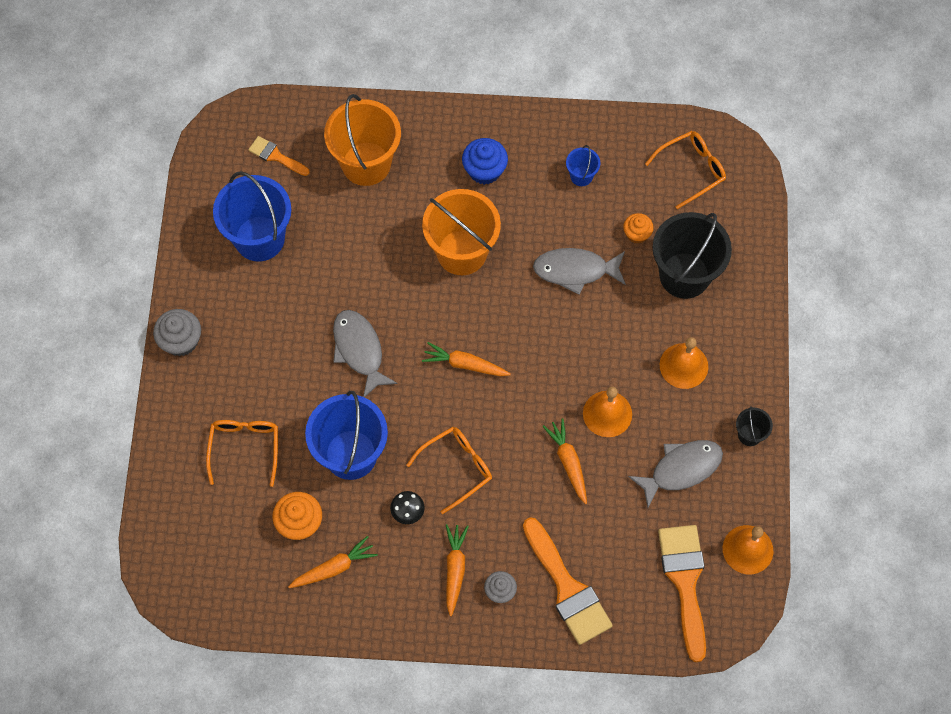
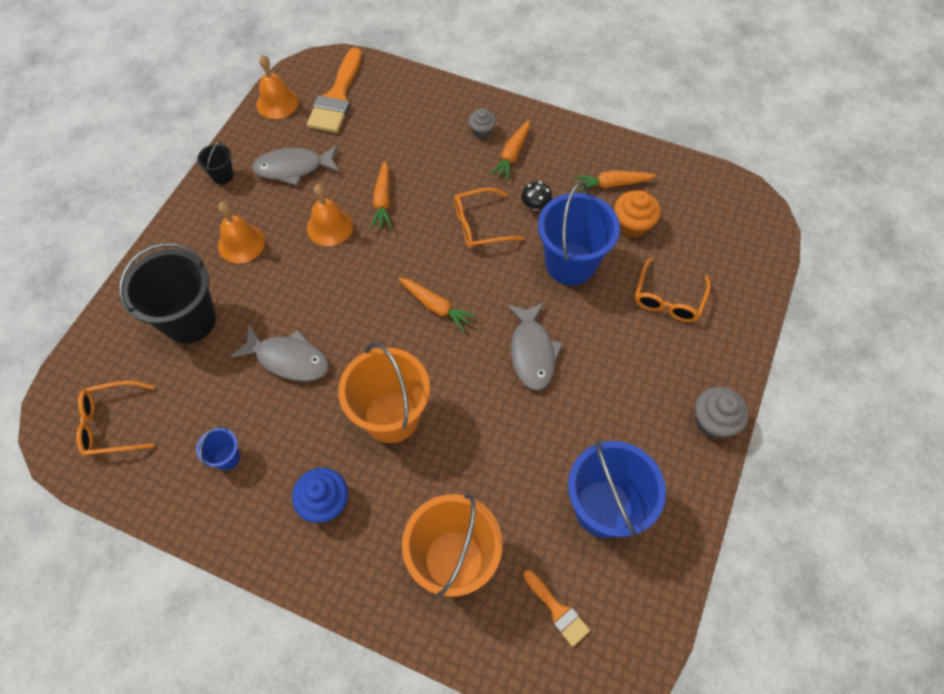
camera: 160 degrees left, 5 degrees down
orange brush [523,517,613,645] -> none
orange cupcake [623,213,654,244] -> none

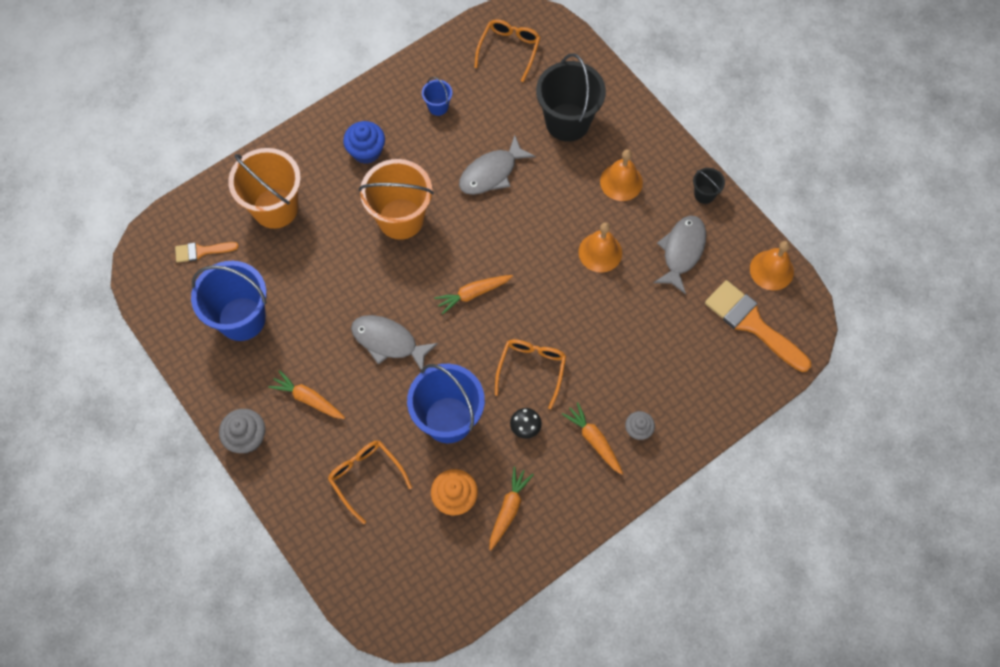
camera: 120 degrees right, 5 degrees up
orange carrot [371,161,392,229] -> orange carrot moved to [268,370,345,419]

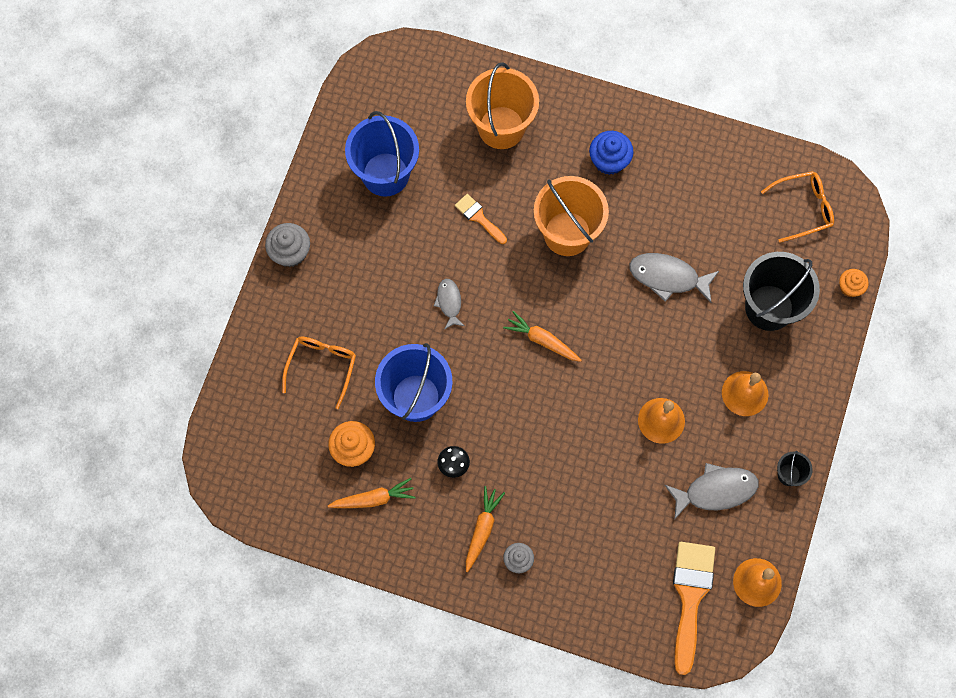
camera: 55 degrees right, 5 degrees up
orange brush [175,242,239,263] -> orange brush moved to [455,194,507,244]
orange carrot [268,370,345,419] -> none
grey fish [351,315,438,370] -> grey fish [434,279,464,330], size x0.59
blue bucket [422,77,452,116] -> none
orange glasses [495,339,566,409] -> none
none -> orange cupcake [839,269,869,297]

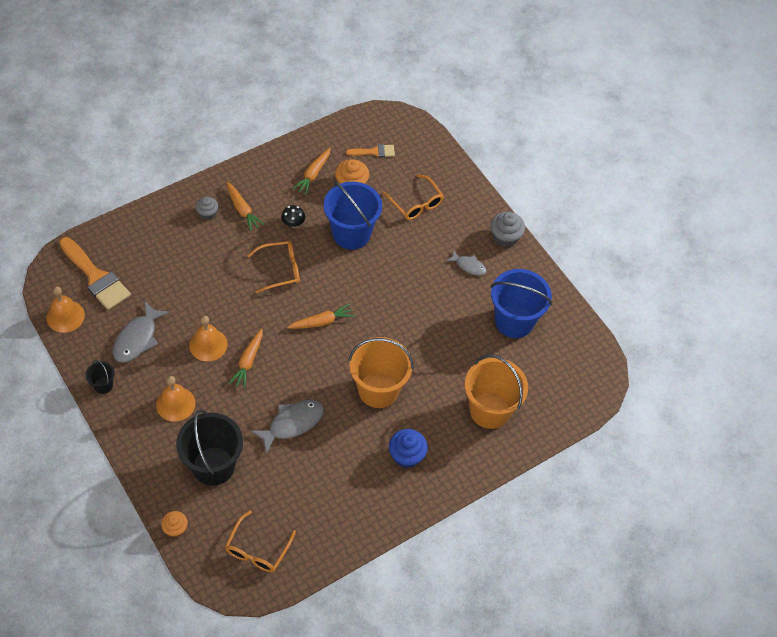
camera: 125 degrees right, 15 degrees down
grey fish [434,279,464,330] -> grey fish moved to [447,251,487,276]
orange brush [455,194,507,244] -> orange brush moved to [346,144,395,158]
none -> orange carrot [229,328,263,389]
none -> orange glasses [247,241,300,293]

